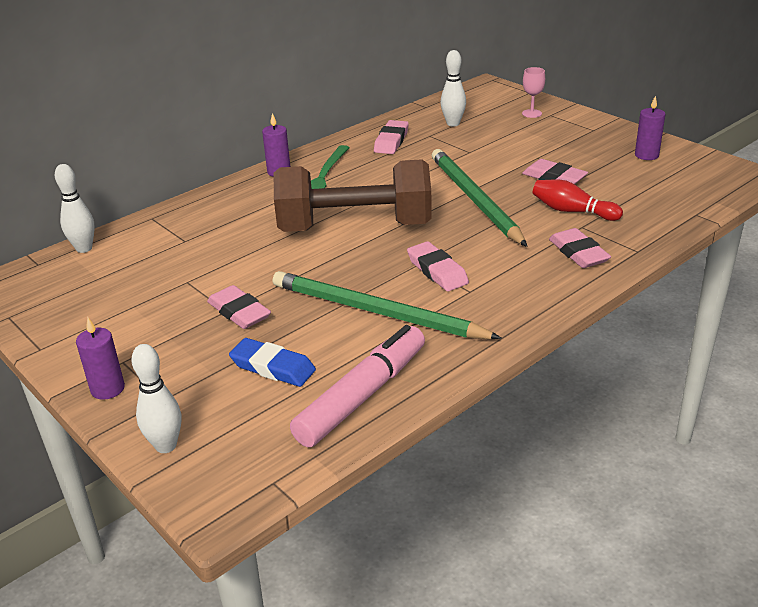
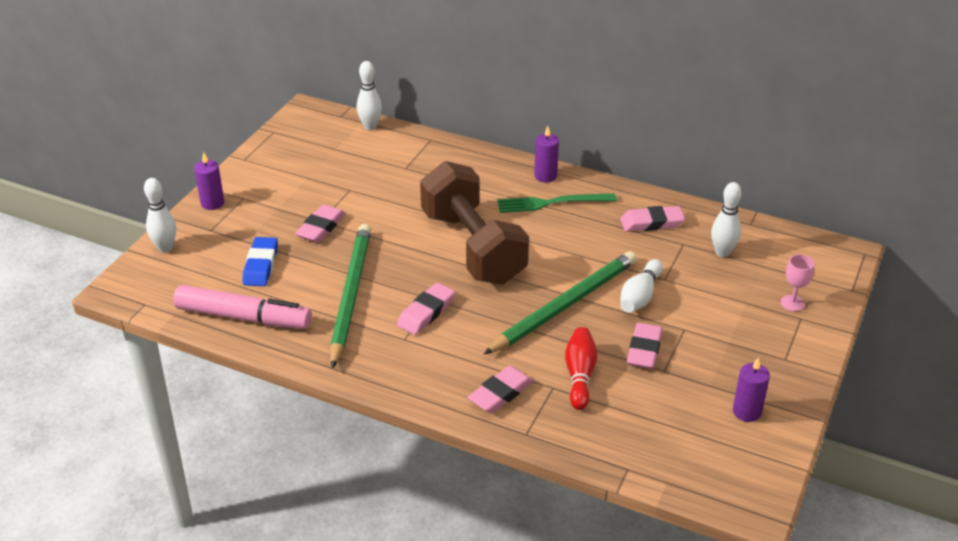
camera: 65 degrees right, 5 degrees up
none -> white bowling pin [620,259,663,313]

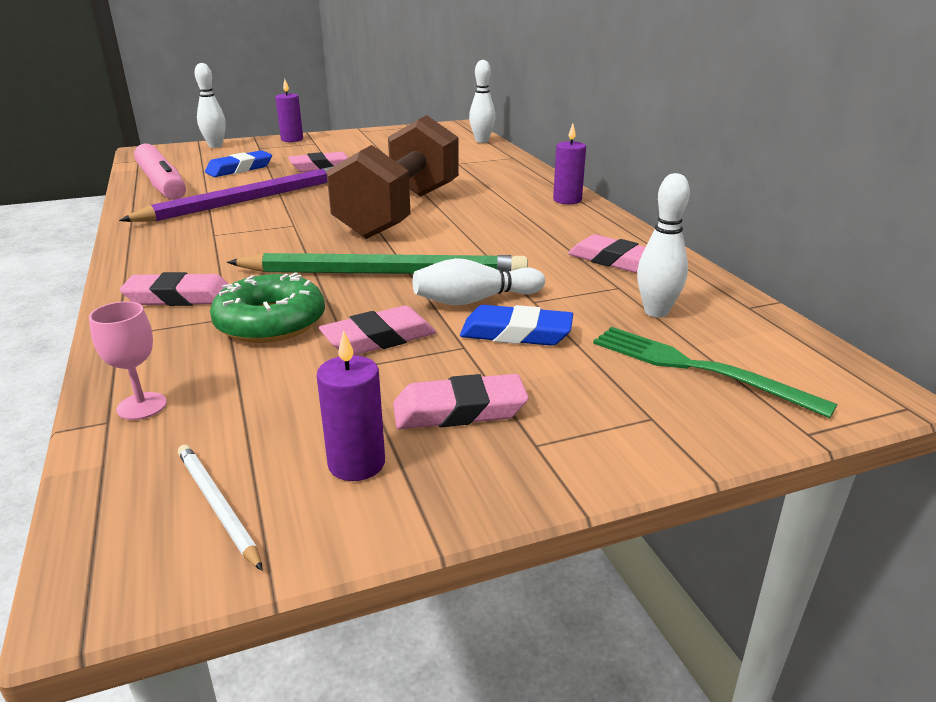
camera: 45 degrees right, 10 degrees down
green pencil [330,224,371,369] -> purple pencil [119,167,332,222]
pink eraser [397,283,455,335] -> pink eraser moved to [393,374,529,429]
green fork [497,193,617,213] -> green fork moved to [593,327,837,418]
red bowling pin [565,327,598,410] -> green donut [210,272,325,343]
pink goblet [781,254,814,311] -> pink goblet moved to [89,301,167,420]
none -> white pencil [178,445,263,571]
none -> blue eraser [460,305,573,346]

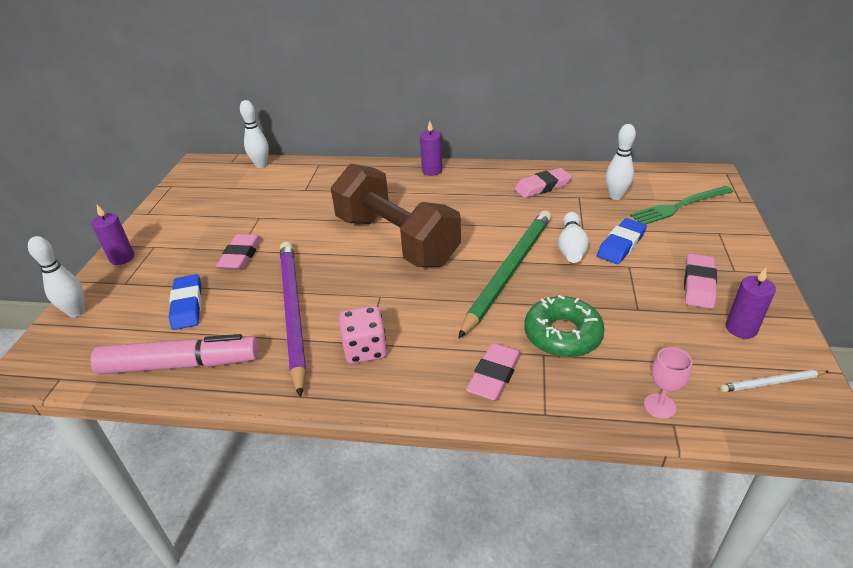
camera: 60 degrees left, 10 degrees up
pink eraser [319,306,436,355] -> none
none -> pink dice [339,306,387,364]

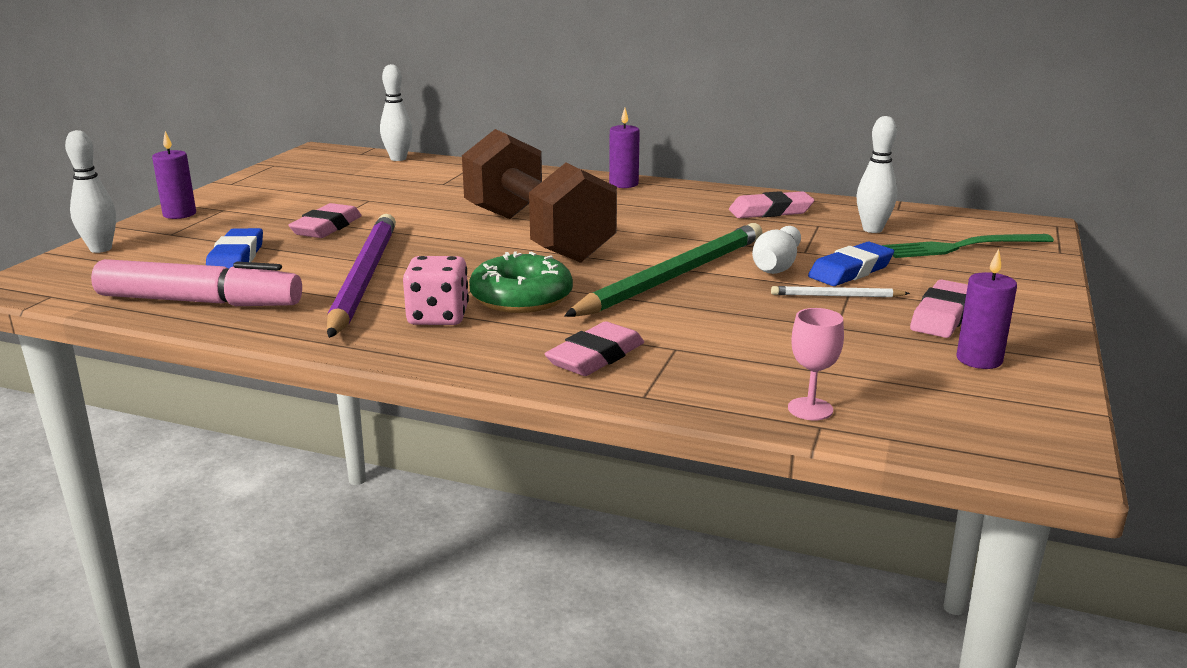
camera: 10 degrees right, 15 degrees down
green donut [524,295,605,357] -> green donut moved to [469,251,573,313]
white pencil [720,370,828,392] -> white pencil moved to [771,286,910,297]

